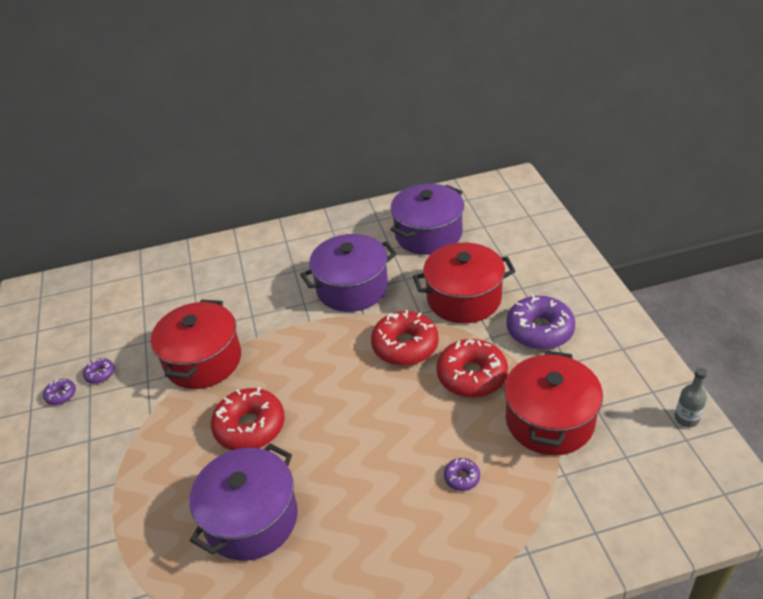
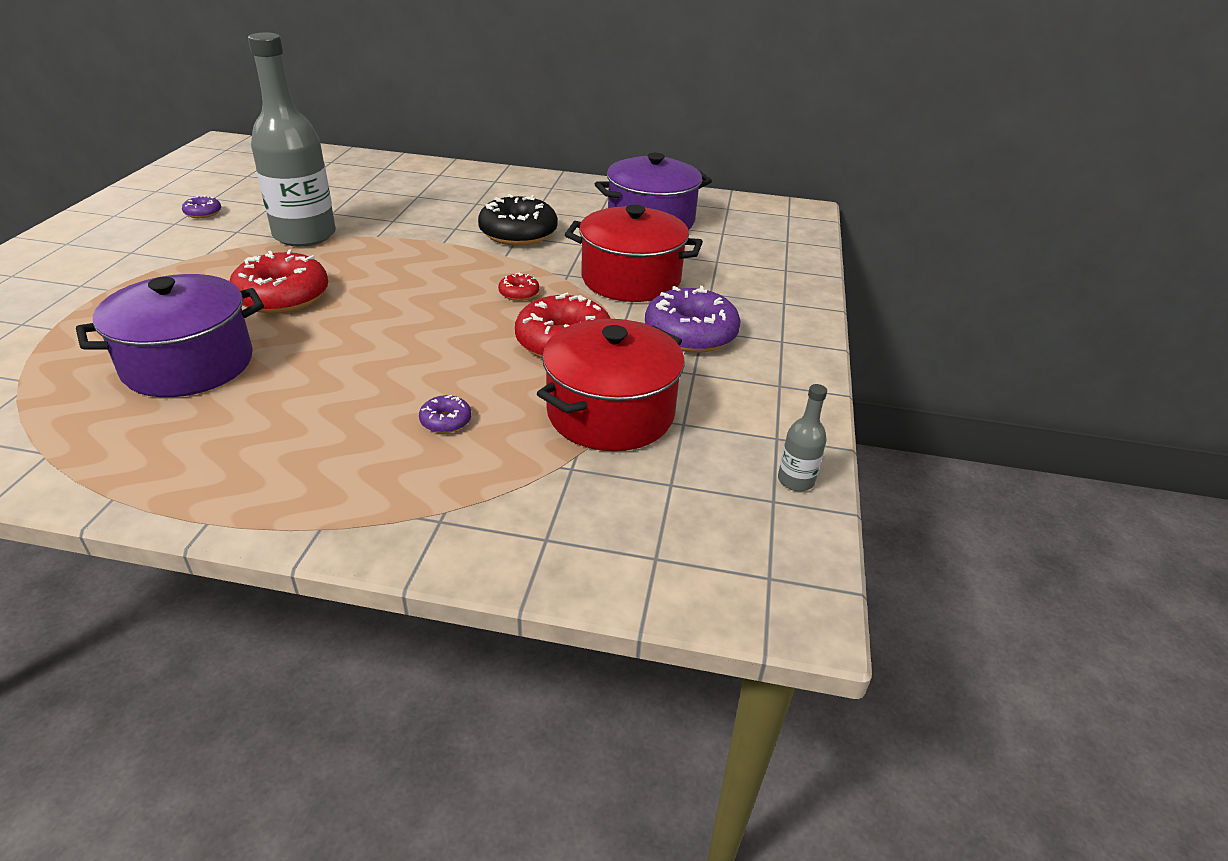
camera: 20 degrees right, 5 degrees down
purple donut [43,379,76,405] -> none
red pot [151,300,241,389] -> grey bottle [248,33,336,247]
purple pot [300,234,397,312] -> black donut [478,194,558,246]
red donut [371,310,439,366] -> red donut [498,273,539,301], size x0.46

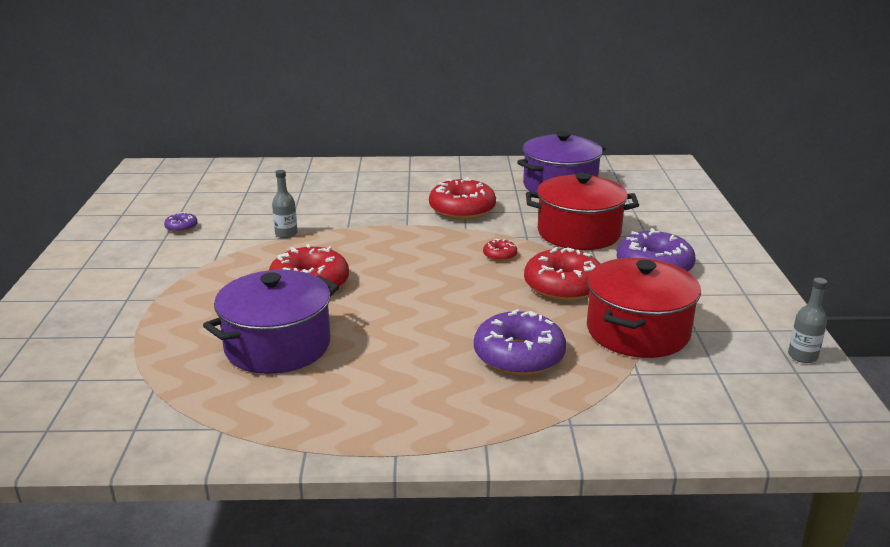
camera: 10 degrees left, 10 degrees down
grey bottle [248,33,336,247] -> grey bottle [272,170,298,238], size x0.42
purple donut [419,395,471,433] -> purple donut [474,309,566,376], size x2.18
black donut [478,194,558,246] -> red donut [429,177,496,220]

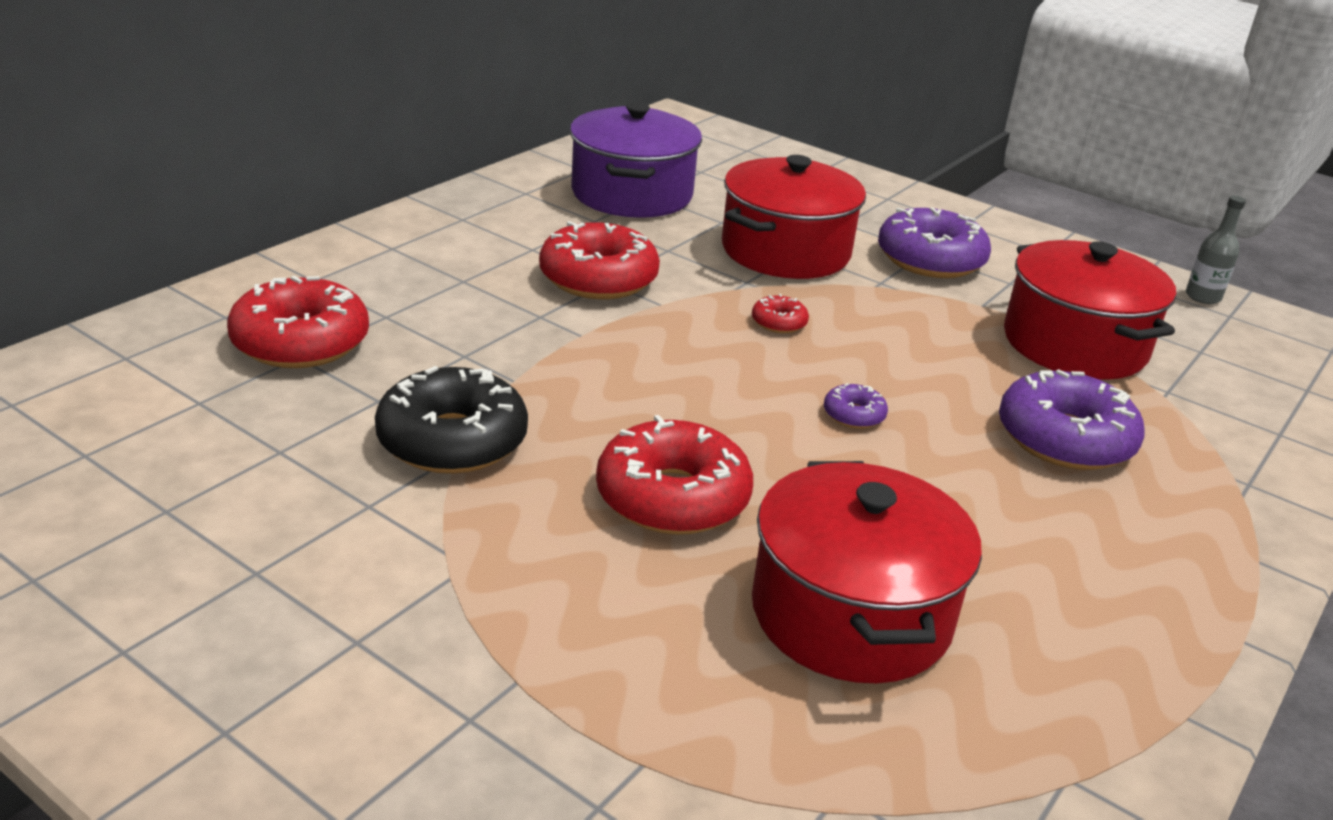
camera: 55 degrees left, 5 degrees up
purple donut [164,212,198,233] -> purple donut moved to [824,383,888,429]
purple pot [203,270,339,374] -> red pot [752,461,982,683]
grey bottle [272,170,298,238] -> black donut [375,366,528,474]
red donut [524,247,600,301] -> red donut moved to [227,276,369,368]

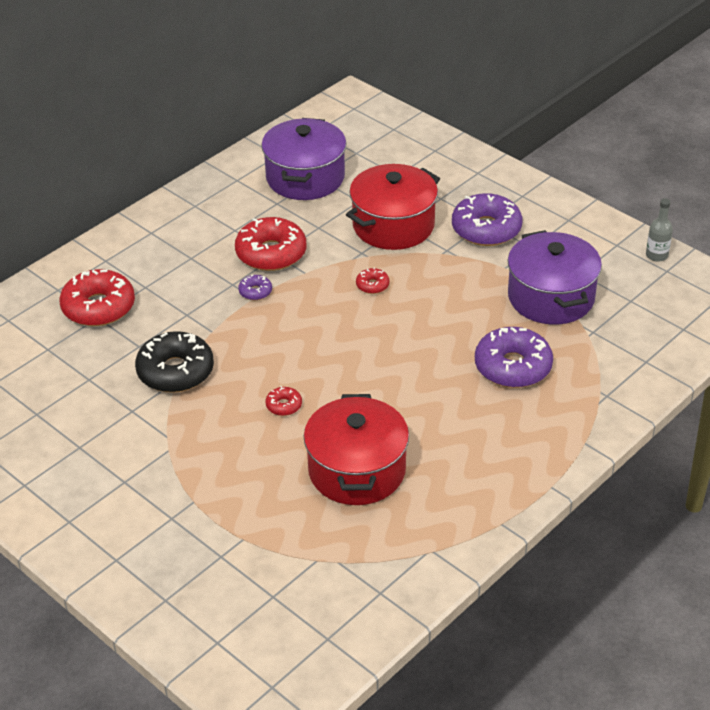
camera: 10 degrees right, 10 degrees up
red donut [596,415,753,535] -> red donut [266,386,302,416], size x0.46
purple donut [824,383,888,429] -> purple donut moved to [238,275,272,300]
red pot [1004,240,1176,380] -> purple pot [508,230,602,325]

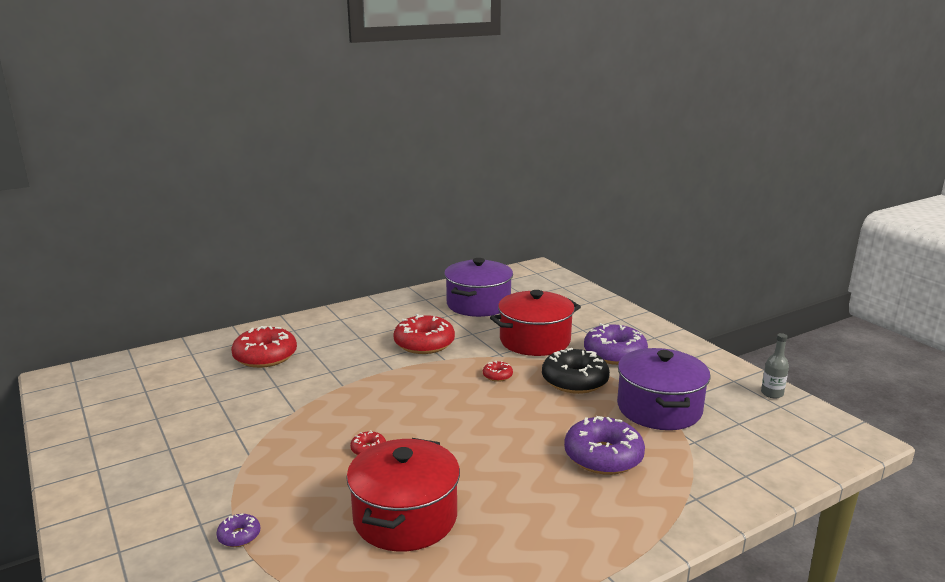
camera: 15 degrees right, 20 degrees down
black donut [135,331,214,393] -> black donut moved to [542,348,610,394]
purple donut [238,275,272,300] -> purple donut moved to [216,513,260,547]

